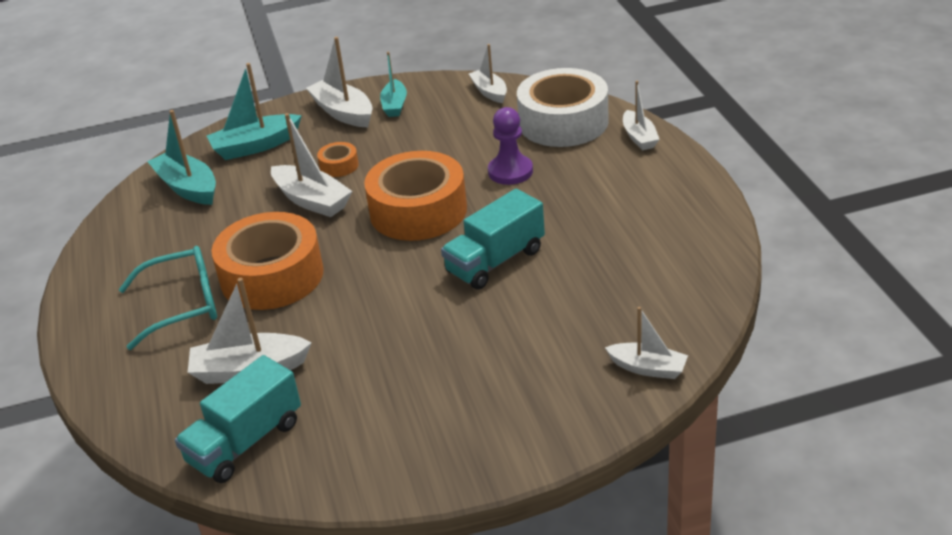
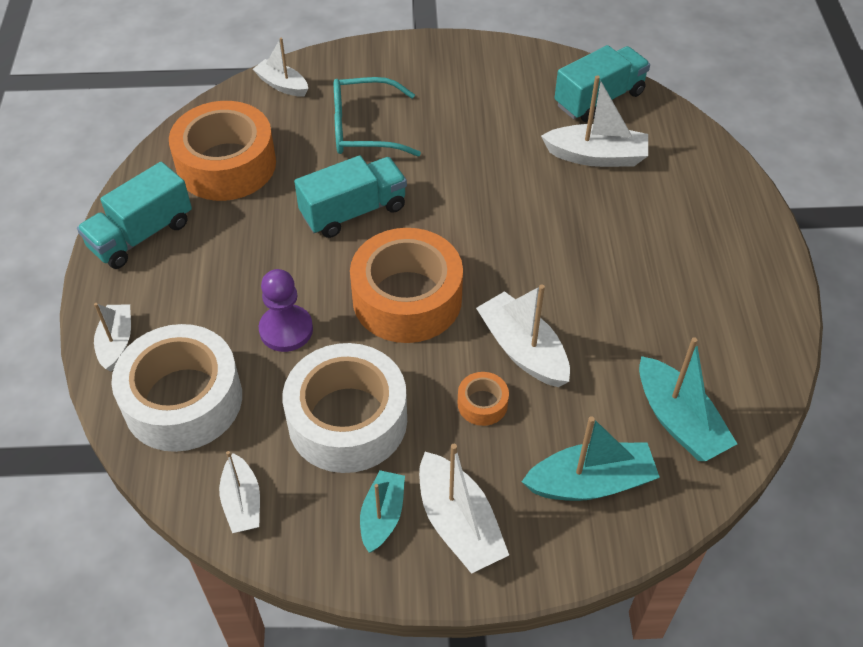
camera: 170 degrees left, 15 degrees up
turquoise glasses [119,246,217,350] -> turquoise glasses moved to [334,77,421,156]
orange tape [211,212,324,310] -> orange tape moved to [169,101,276,201]
none -> turquoise truck [77,162,192,269]
none -> white tape [282,343,407,473]

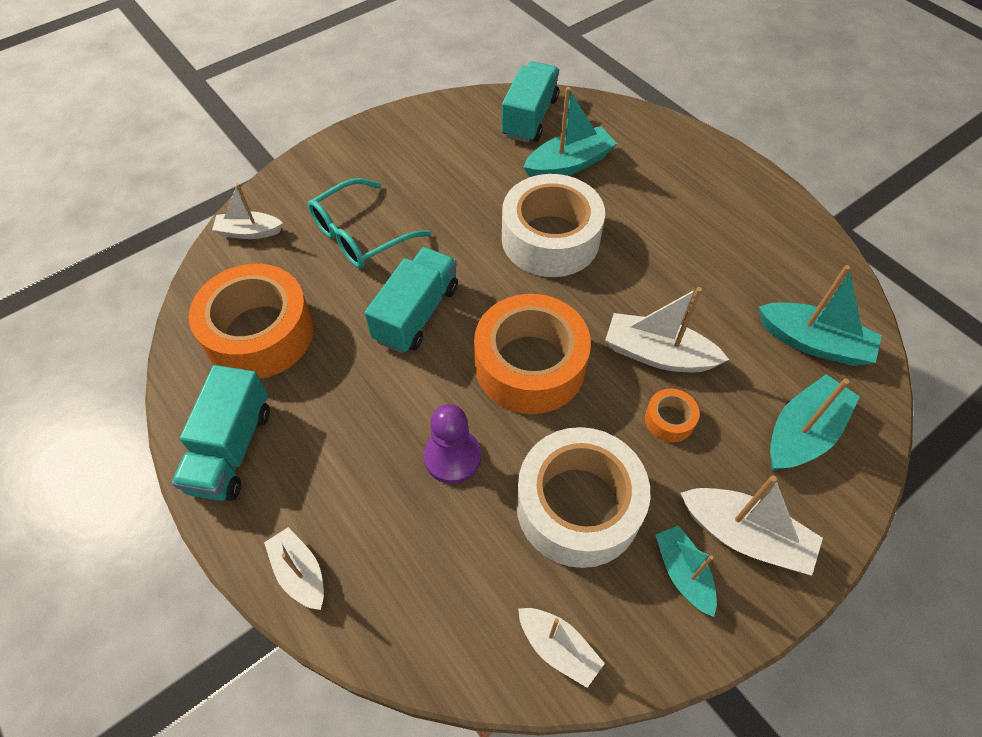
camera: 35 degrees left, 5 degrees up
white tape [111,324,242,452] -> white tape moved to [502,174,605,277]
white boat [541,75,648,167] -> turquoise boat [524,87,617,177]

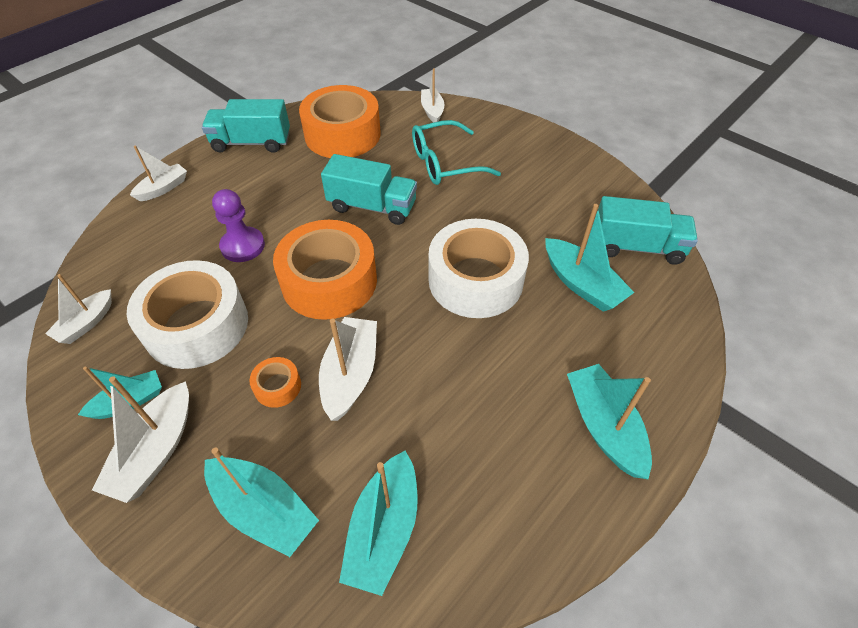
camera: 80 degrees right, 5 degrees down
turquoise glasses [308,178,431,268] -> turquoise glasses turned 60 degrees counterclockwise [412,120,501,185]
none -> turquoise boat [567,364,652,479]

